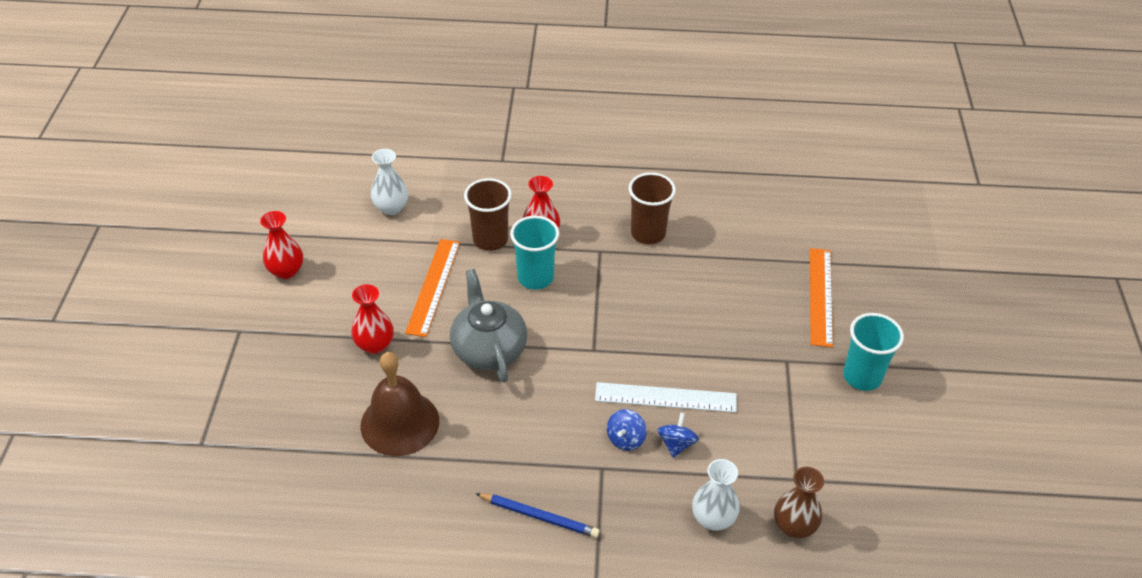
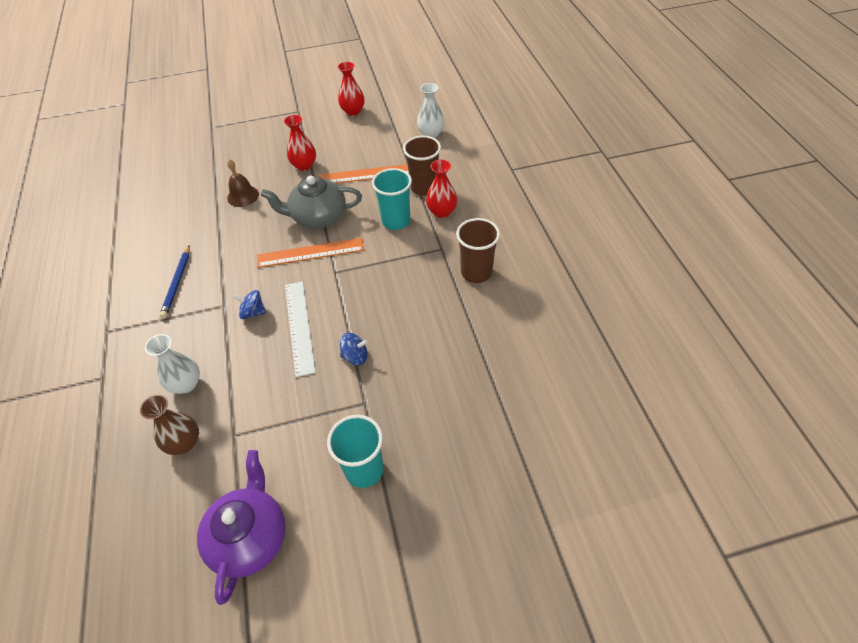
camera: 75 degrees right, 5 degrees up
brown bell [360,352,439,456] -> brown bell [227,159,259,207], size x0.59
grey teapot [450,269,527,382] -> grey teapot turned 150 degrees counterclockwise [261,176,362,228]
blue spinning top [658,413,699,458] -> blue spinning top moved to [340,333,368,365]
orange ruler [810,248,833,347] -> orange ruler moved to [257,238,364,268]
none -> purple teapot [197,450,286,605]

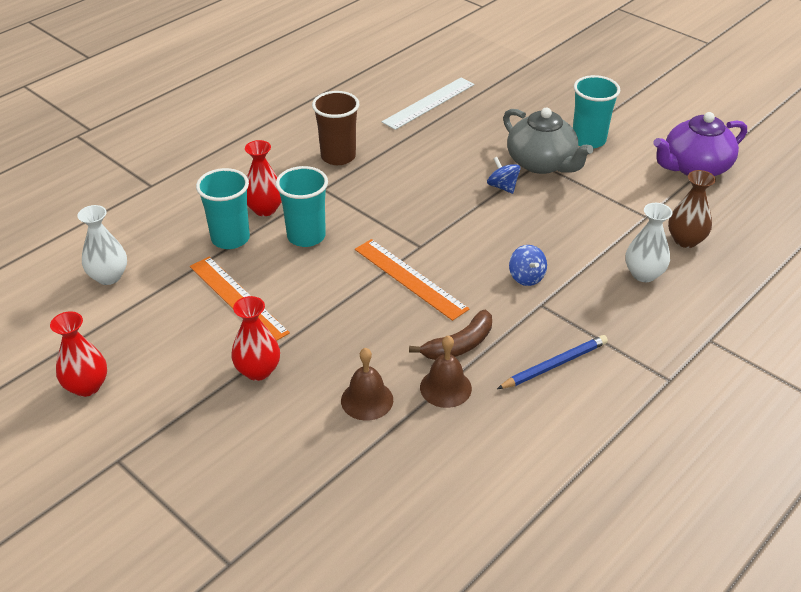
camera: 125 degrees left, 10 degrees down
grey teapot [261,176,362,228] -> grey teapot moved to [503,108,593,174]
white ruler [285,282,316,377] -> white ruler moved to [382,78,474,130]
brown cup [403,136,441,196] -> turquoise cup [196,168,250,249]
none -> brown banana [409,310,492,360]
none -> brown bell [420,335,472,408]

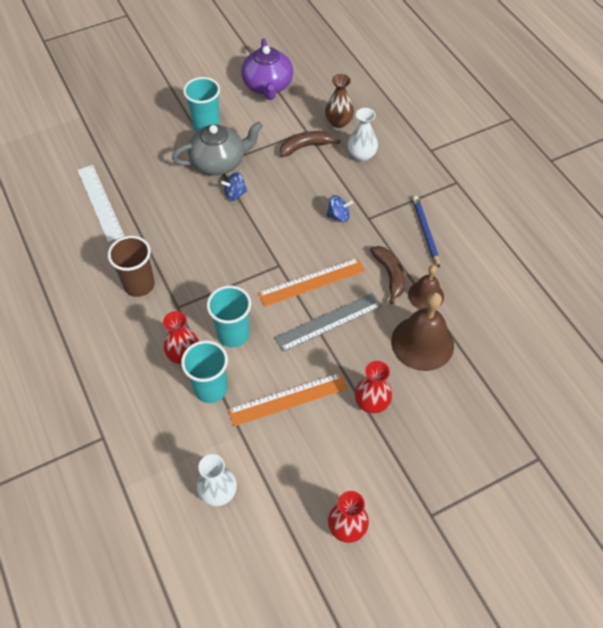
camera: 70 degrees left, 15 degrees up
brown bell [341,348,393,421] -> brown bell [391,292,454,371], size x1.68
none -> grey ruler [274,293,382,352]
none -> brown banana [280,131,340,157]

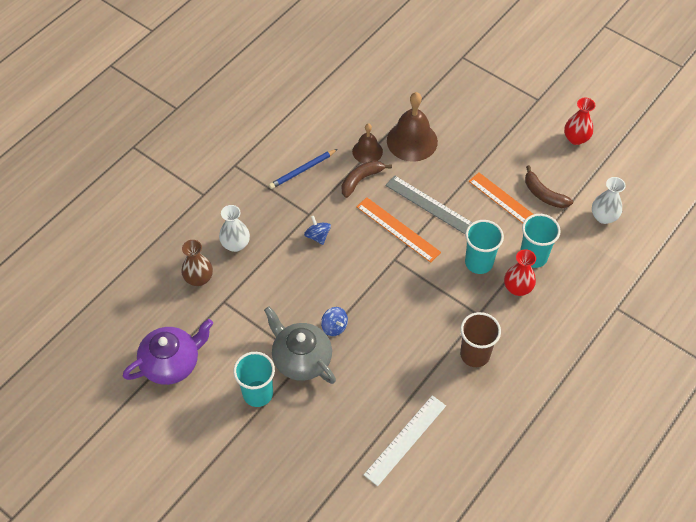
camera: 115 degrees left, 0 degrees up
brown banana [280,131,340,157] -> brown banana moved to [525,165,573,208]
red vase [355,361,392,413] -> none

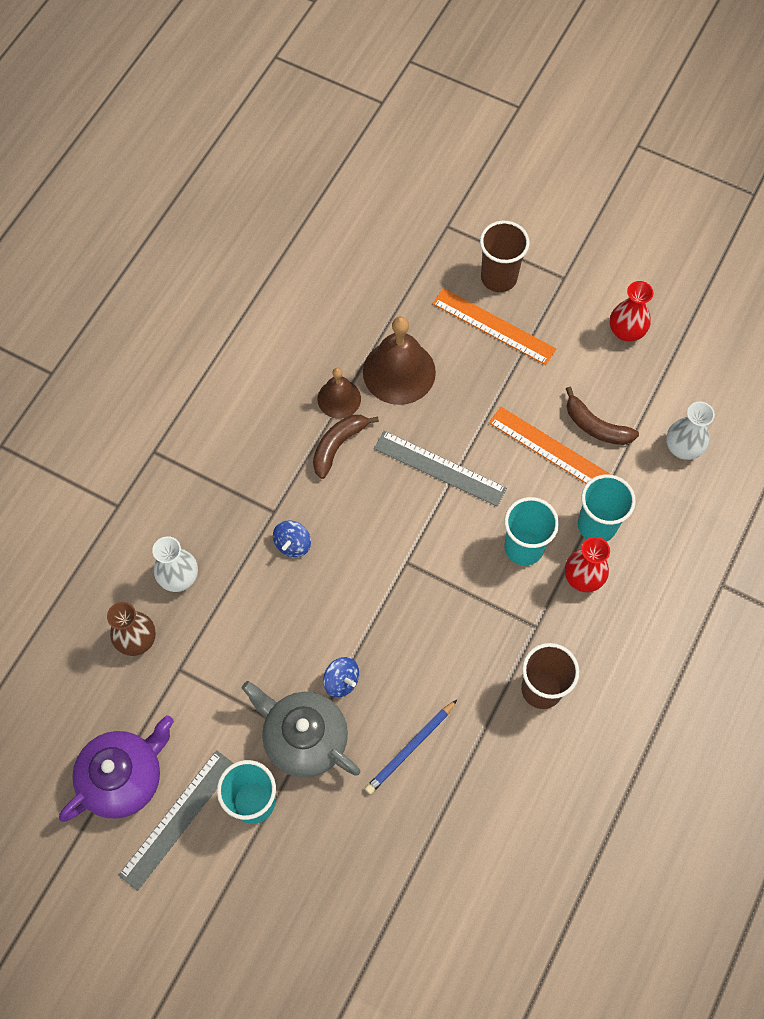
camera: 10 degrees left, 10 degrees up
blue pencil [269,149,338,189] -> blue pencil moved to [365,700,457,794]
blue spinning top [304,216,331,245] -> blue spinning top turned 120 degrees counterclockwise [273,520,311,557]
orange ruler [356,197,441,263] -> orange ruler moved to [432,288,556,365]
white ruler [364,395,446,486] -> none
none -> grey ruler [118,750,234,891]
none -> brown cup [480,221,530,292]

